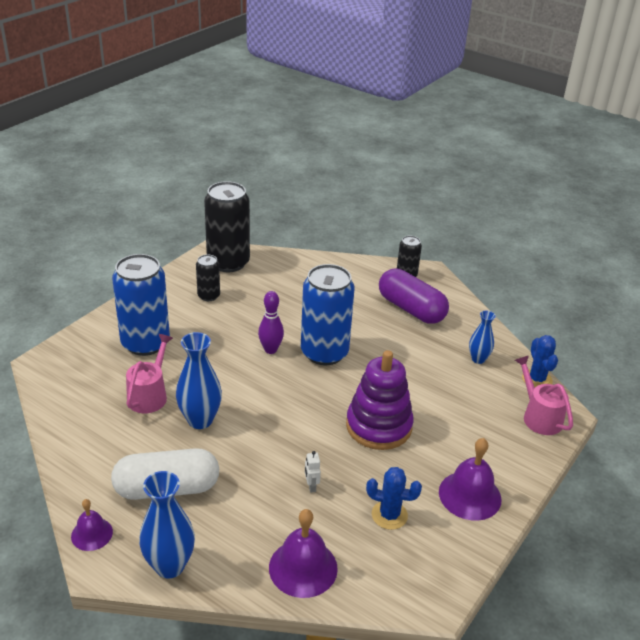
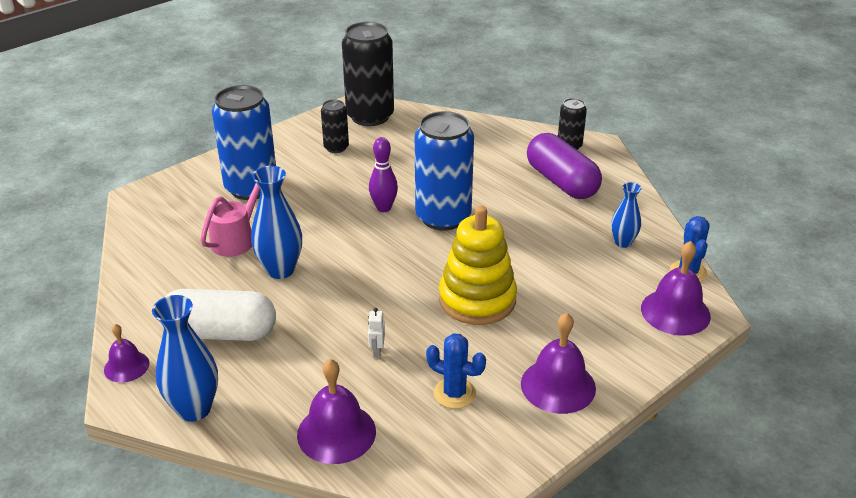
camera: 15 degrees right, 0 degrees up
purple stacking toy [346,350,414,450] -> yellow stacking toy [439,206,517,325]
pink watering can [515,356,573,435] -> purple bell [641,241,711,336]

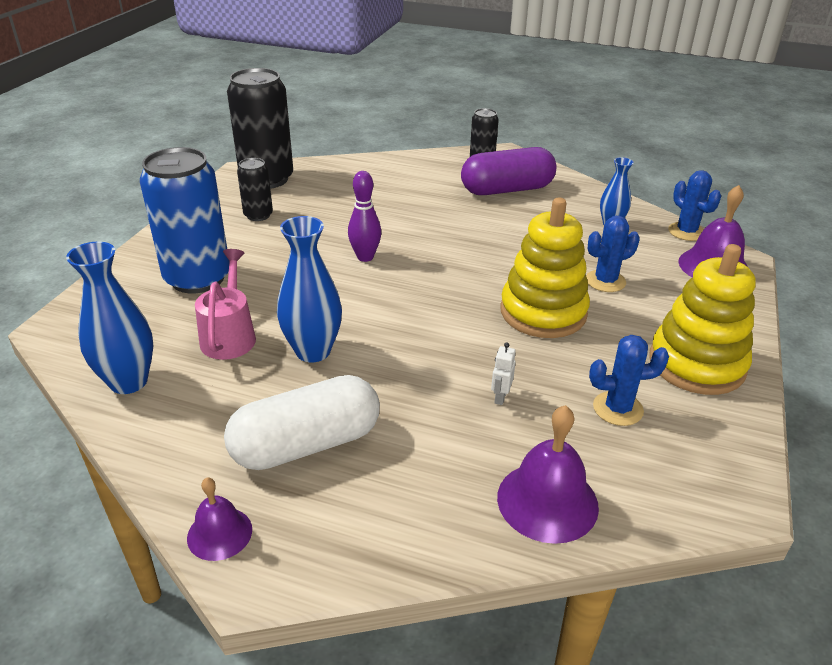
camera: 30 degrees left, 0 degrees up
blue vase [152,295,218,422] -> blue vase moved to [66,242,153,394]
white robot [368,308,385,358] -> white robot turned 45 degrees clockwise [491,342,516,405]
blue can [415,111,474,231] -> none
purple bell [521,313,596,414] -> yellow stacking toy [649,244,756,395]
purple capsule [527,133,602,199] -> purple capsule turned 45 degrees counterclockwise [461,147,556,195]
none -> blue cactus [586,216,640,292]

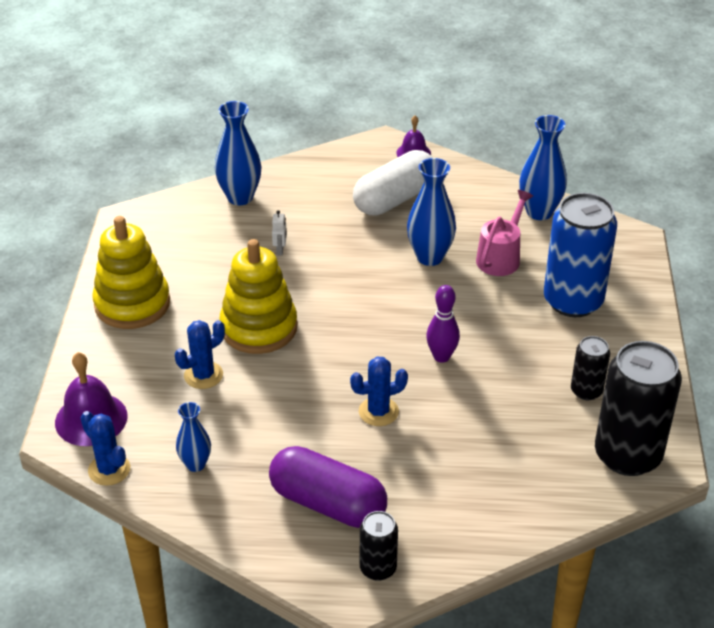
camera: 165 degrees right, 5 degrees up
pink watering can [195,249,256,360] -> pink watering can turned 135 degrees counterclockwise [476,190,533,276]
purple capsule [461,147,556,195] -> purple capsule turned 60 degrees clockwise [269,446,387,528]
purple bell [497,405,599,544] -> blue vase [215,101,261,205]
blue cactus [589,335,669,426] -> blue cactus moved to [350,356,408,426]

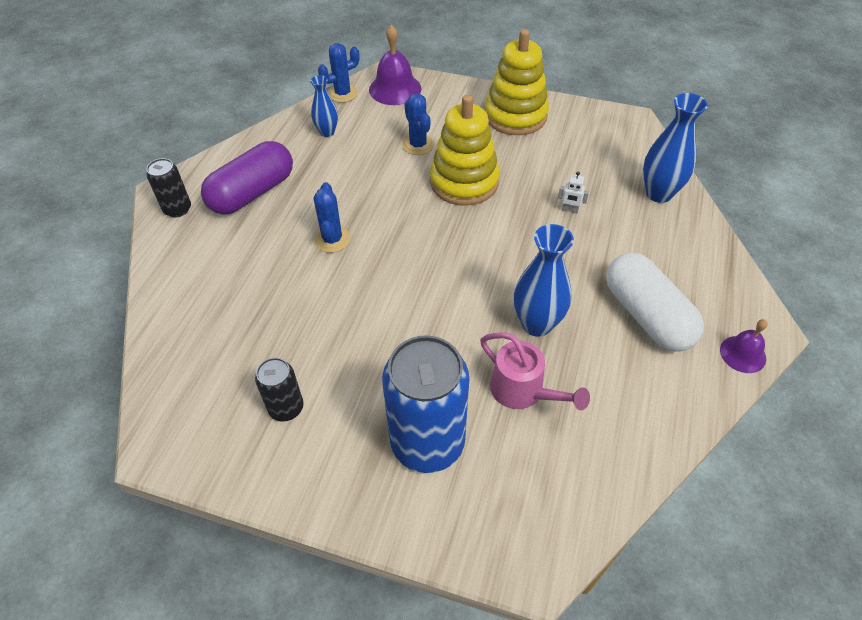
camera: 105 degrees right, 10 degrees up
purple bowling pin [426,285,460,363] -> none
blue vase [519,115,567,220] -> none
black can [595,341,682,476] -> none

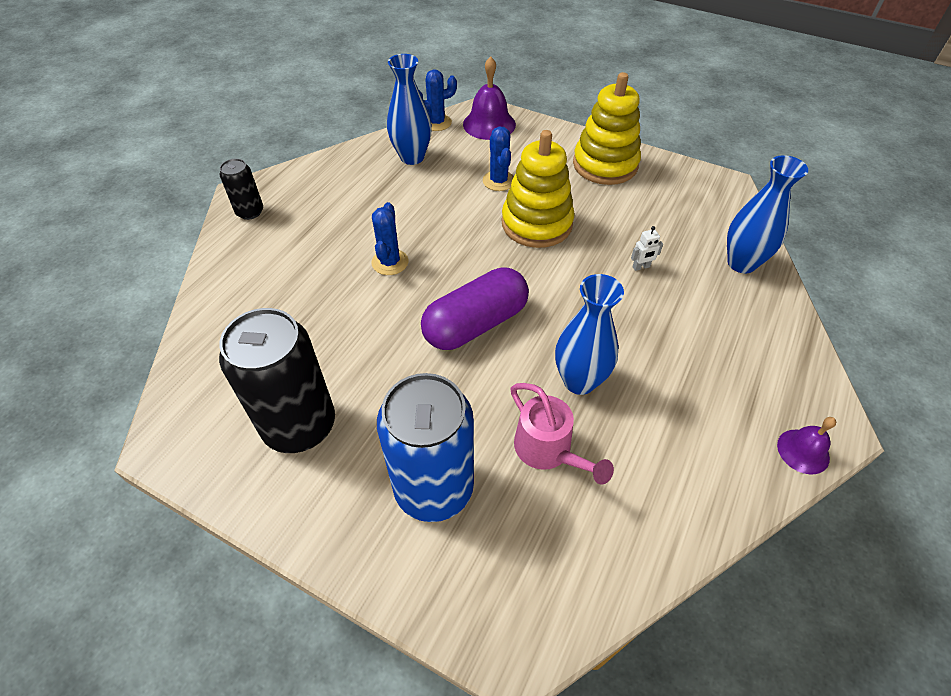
camera: 10 degrees right, 0 degrees up
purple capsule [201,141,293,215] -> purple capsule moved to [421,267,529,350]
black can [255,358,304,421] -> black can [219,308,335,453], size x1.99
blue vase [310,75,338,137] -> blue vase [387,54,432,165], size x1.64
white robot [558,171,589,213] -> white robot turned 45 degrees counterclockwise [631,226,663,271]
white capsule [606,253,704,352] -> none

